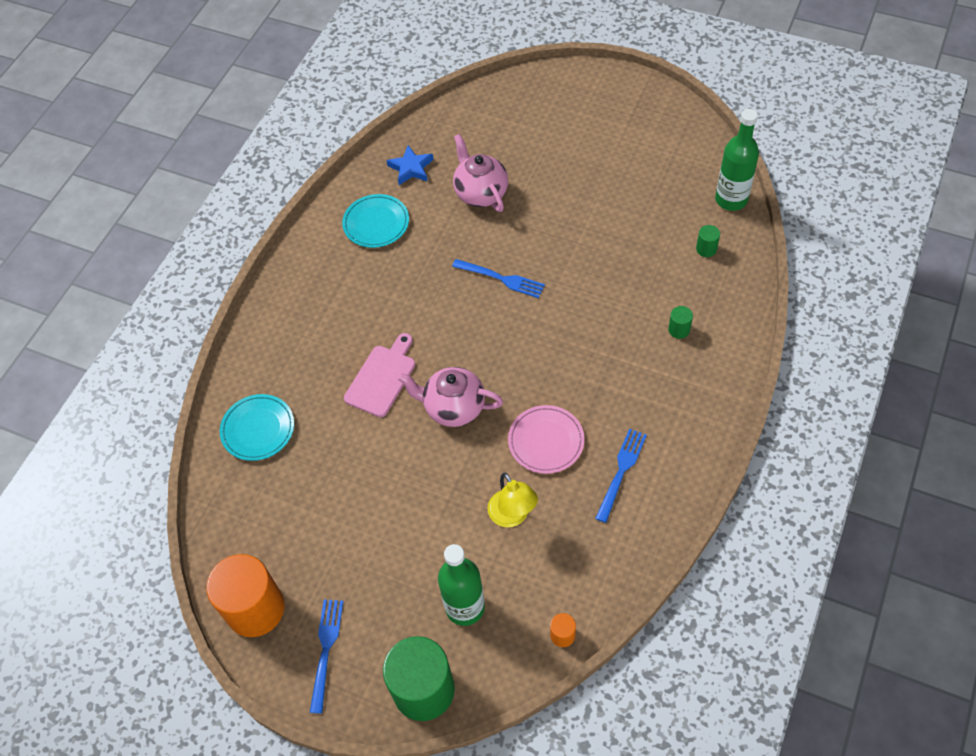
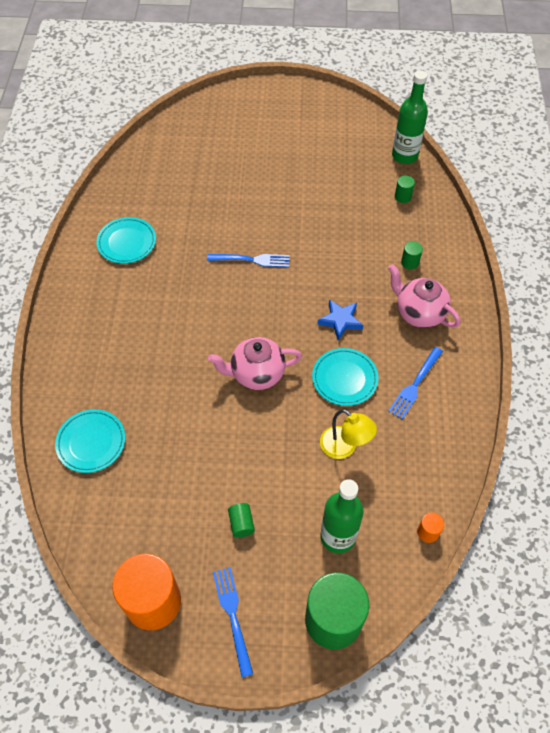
camera: 25 degrees left, 0 degrees up
pink cutting board [344,333,415,417] -> none
blue star [386,145,434,185] -> blue star moved to [317,299,363,341]
pink teapot [453,134,508,212] -> pink teapot moved to [388,264,461,328]
pink plate [508,405,585,474] -> turquoise plate [312,348,379,406]
blue fork [595,429,647,523] -> blue fork turned 150 degrees counterclockwise [388,347,443,420]
none -> green cylinder [228,503,255,538]

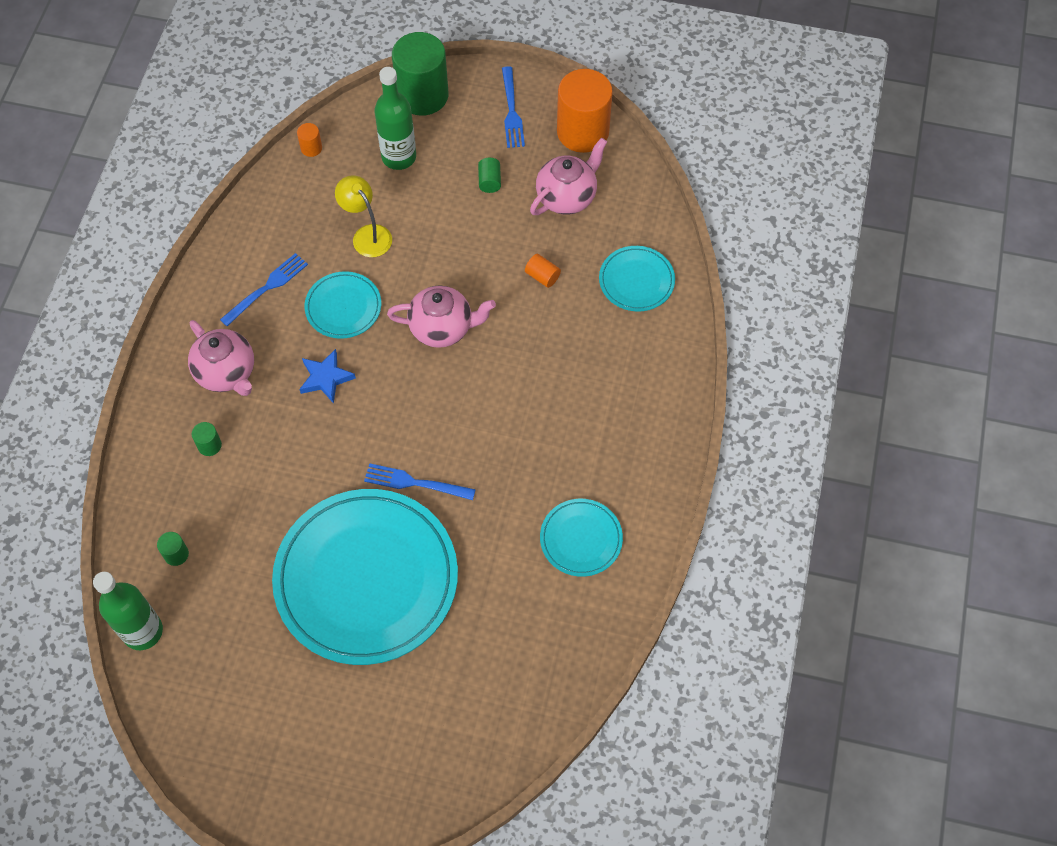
camera: 170 degrees left, 5 degrees up
none -> turquoise plate [272,489,458,665]
none -> orange cylinder [525,254,561,288]
none -> pink teapot [530,138,607,215]

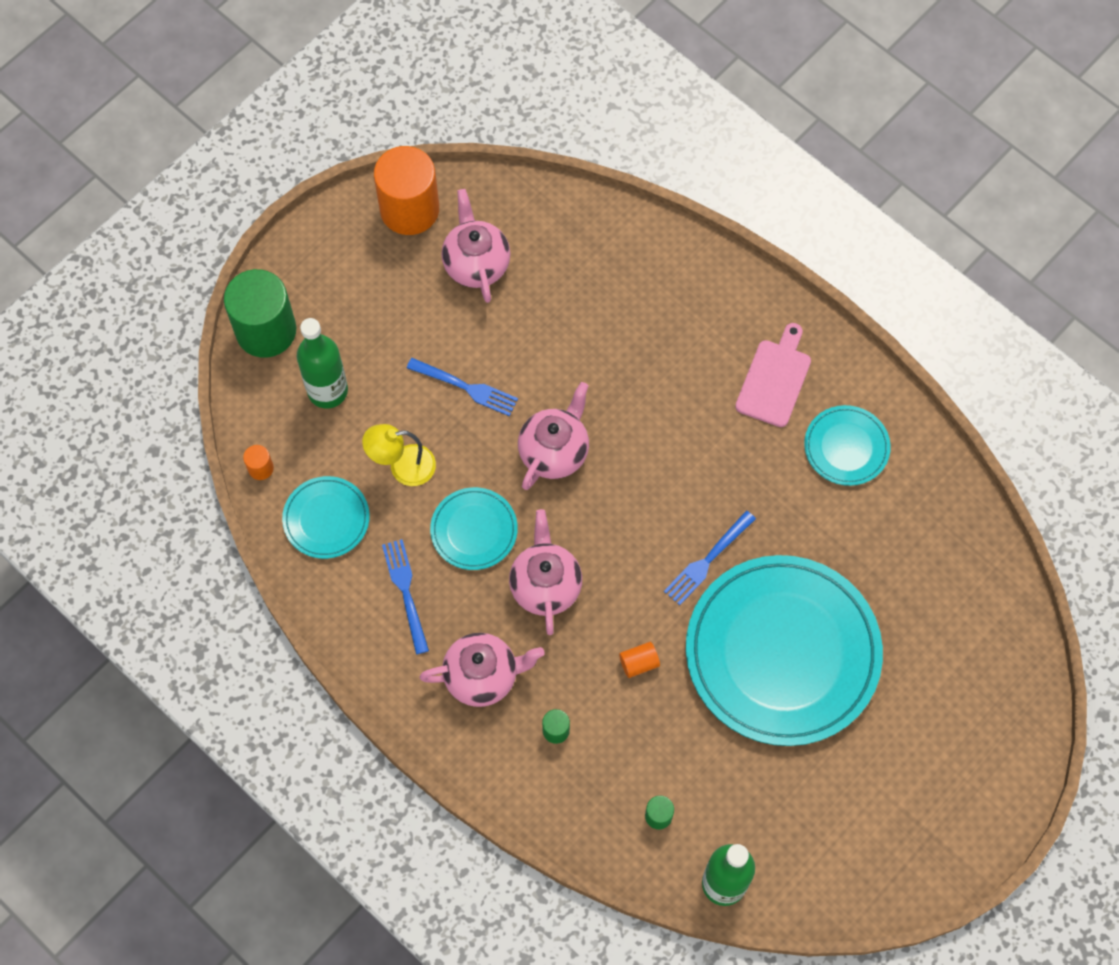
camera: 60 degrees left, 5 degrees up
blue star [299,349,356,404] -> pink teapot [509,509,582,635]
green cylinder [478,158,501,193] -> none
blue fork [502,66,525,148] -> blue fork moved to [407,358,518,416]
orange cylinder [525,254,561,288] -> orange cylinder moved to [619,642,660,678]
turquoise plate [599,246,675,312] -> turquoise plate moved to [282,476,370,559]
none -> pink cutting board [735,323,811,427]

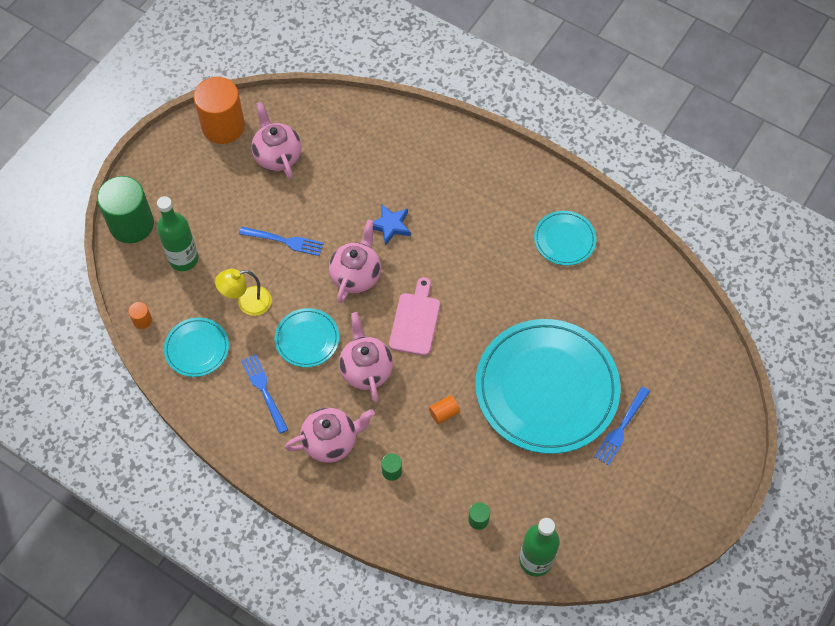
camera: 10 degrees left, 5 degrees down
blue fork [664,511,756,605] -> blue fork moved to [594,387,650,465]
pink cutting board [735,323,811,427] -> pink cutting board moved to [389,277,440,356]
none -> blue star [373,204,411,246]

